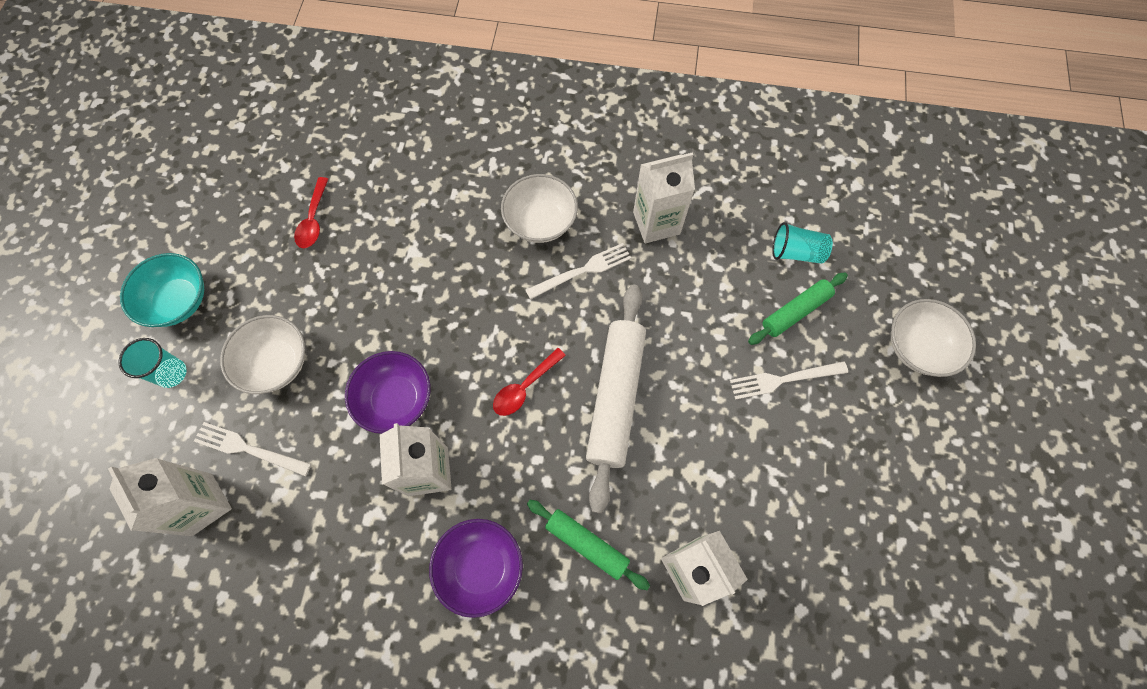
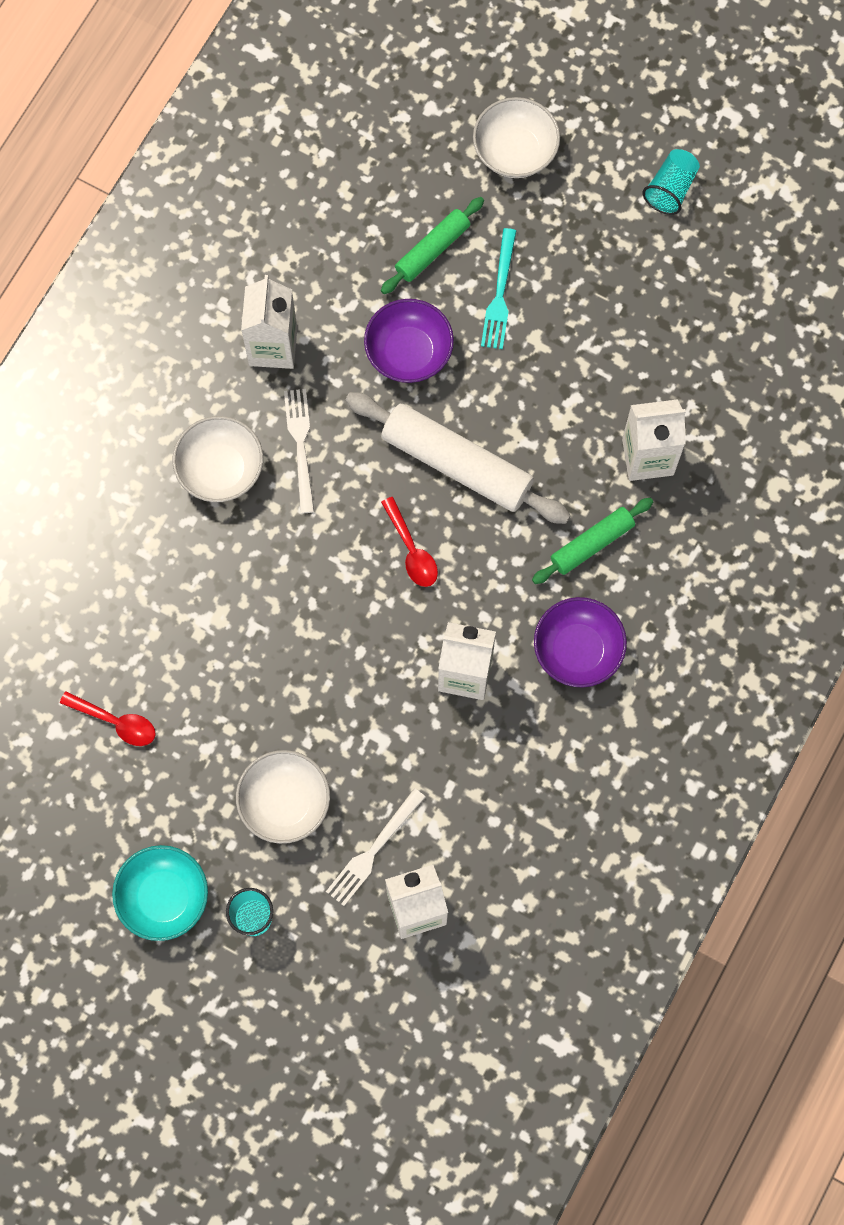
camera: 70 degrees left, 5 degrees up
purple bowl [345,351,431,434] -> purple bowl moved to [364,299,454,383]
white fork [730,361,848,400] -> turquoise fork [481,228,516,349]
green rolling pin [748,273,848,345] -> green rolling pin turned 60 degrees clockwise [381,197,484,294]
turquoise cup [772,222,833,264] -> turquoise cup moved to [642,149,700,215]

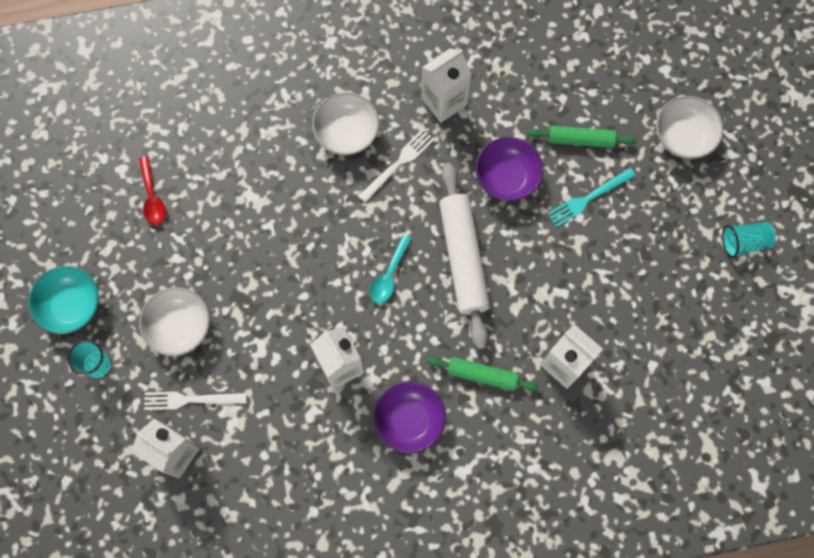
camera: 50 degrees right, 0 degrees up
red spoon [381,497,438,587] -> turquoise spoon [370,235,412,304]

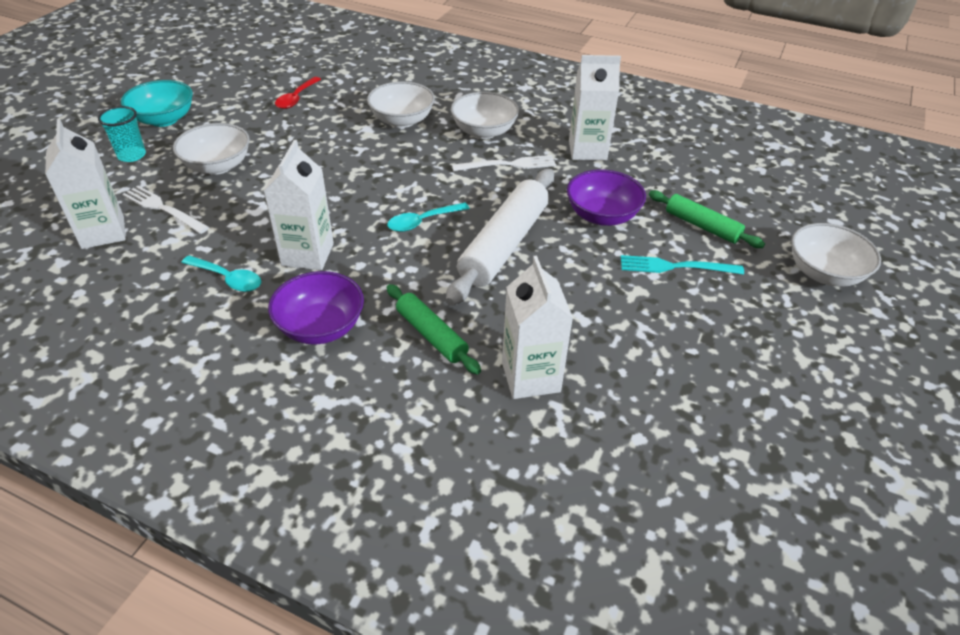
camera: 35 degrees right, 30 degrees down
turquoise cup [722,222,776,258] -> none
none -> turquoise spoon [181,255,261,292]
none -> white bowl [367,81,435,128]

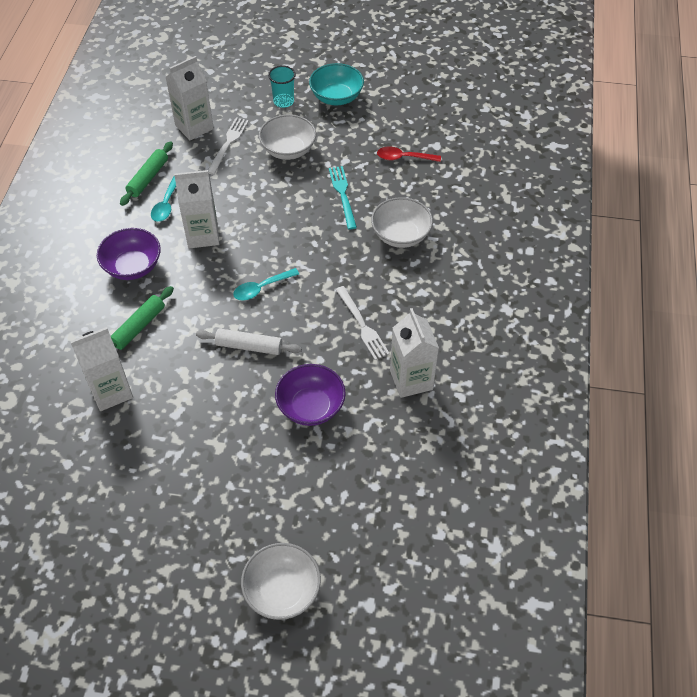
camera: 75 degrees right, 10 degrees up
turquoise spoon [387,202,470,232] -> turquoise spoon turned 75 degrees counterclockwise [233,268,299,300]
white rolling pin [446,169,555,306] -> white rolling pin [196,328,302,355], size x0.57
white bowl [451,92,519,139] -> none
turquoise fork [621,255,744,275] -> turquoise fork moved to [329,166,357,229]
green rolling pin [649,190,765,248] -> green rolling pin moved to [120,141,173,206]

